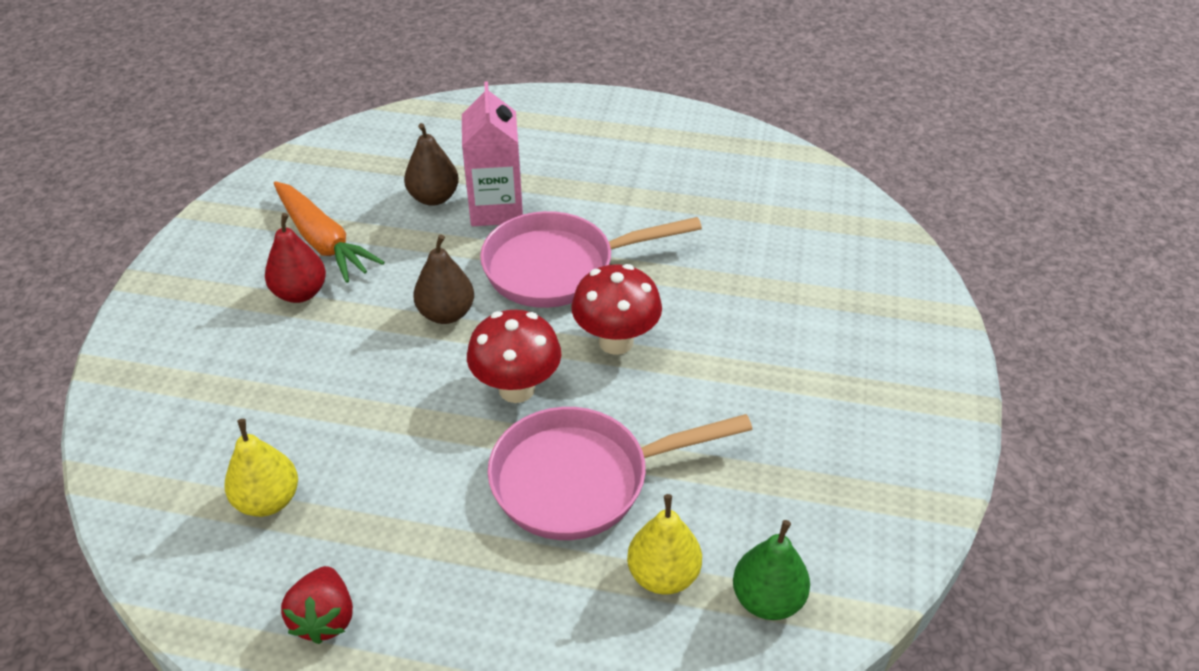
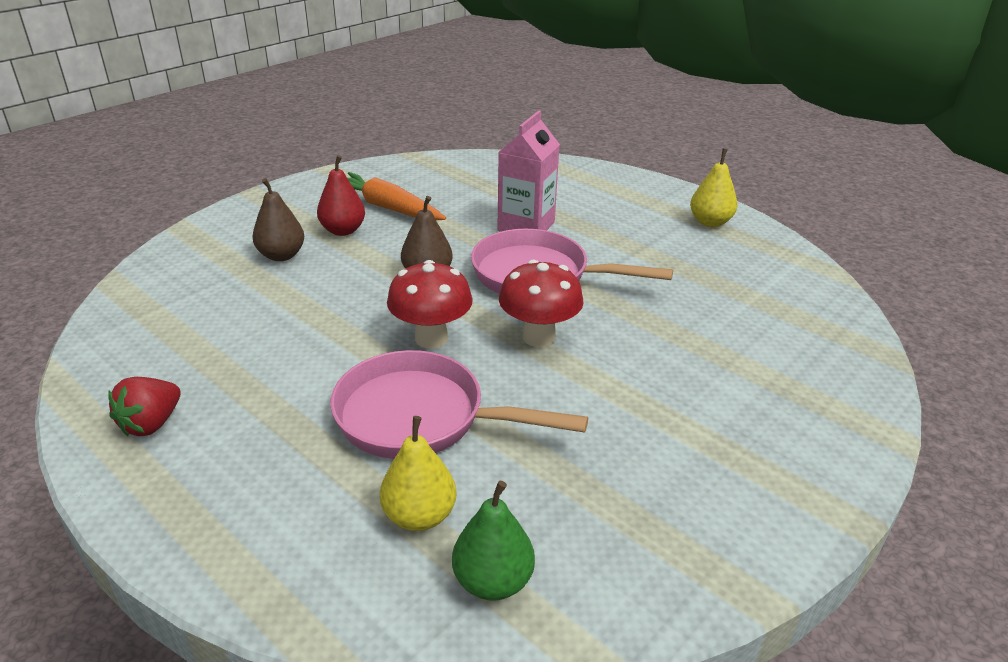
camera: 30 degrees right, 10 degrees down
yellow pear [224,419,298,517] -> yellow pear moved to [690,149,737,227]
orange carrot [274,181,385,283] -> orange carrot turned 135 degrees clockwise [326,172,446,220]
brown pear [404,123,459,206] -> brown pear moved to [252,178,304,261]

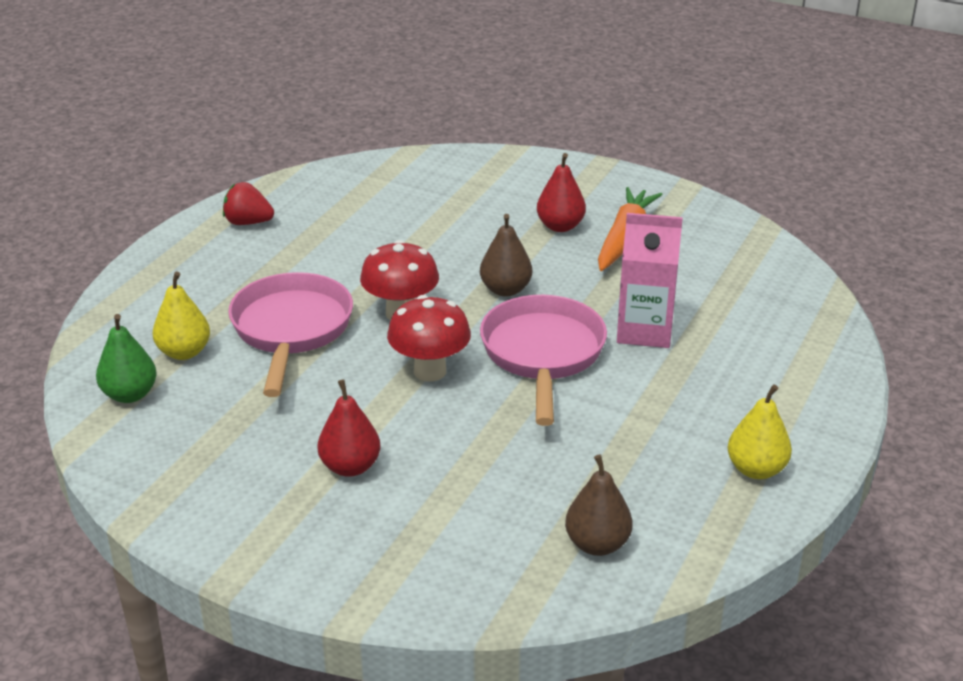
camera: 75 degrees right, 0 degrees up
brown pear [252,178,304,261] -> brown pear moved to [565,455,632,556]
none -> red pear [317,379,380,477]

